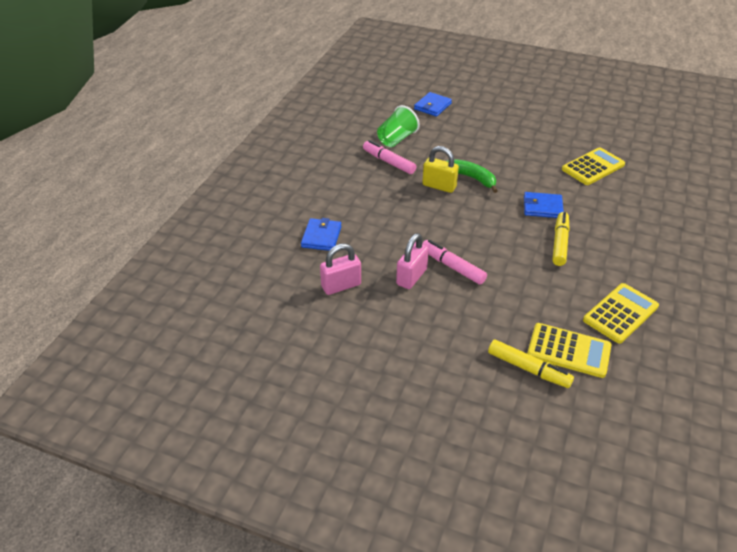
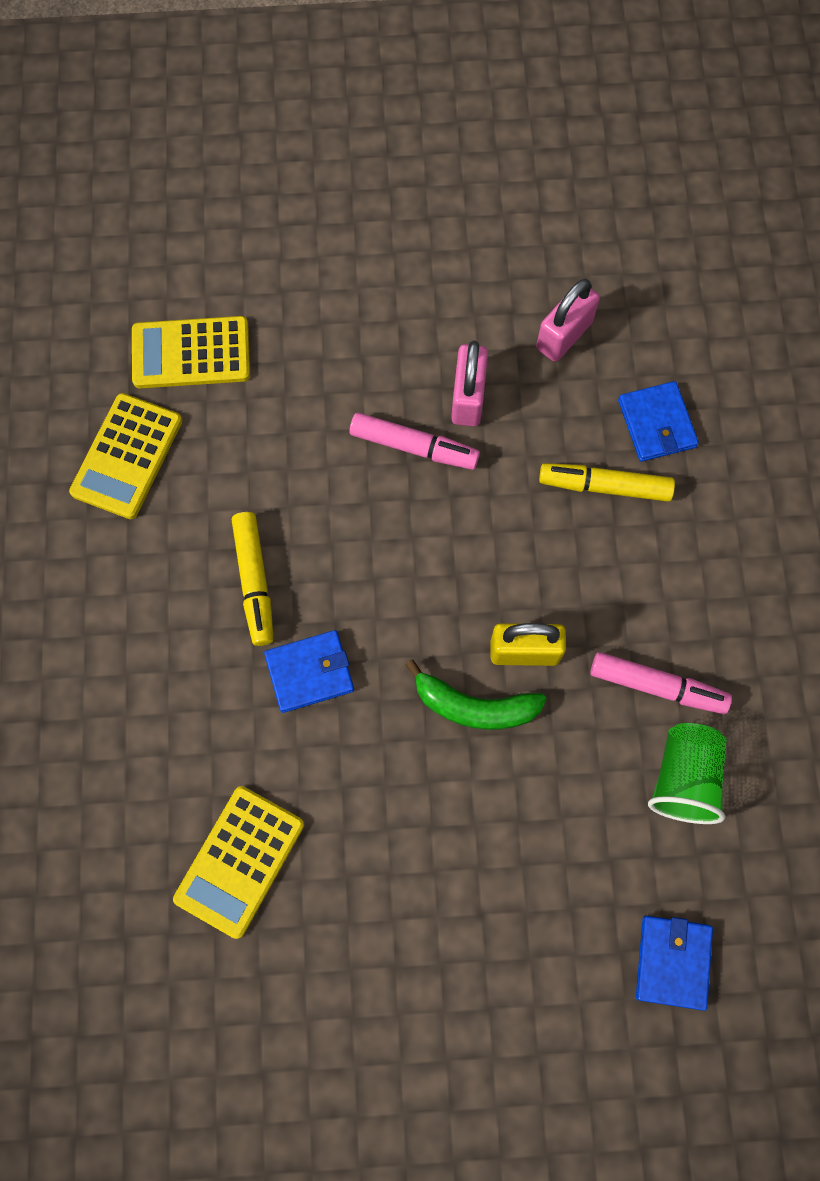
camera: 155 degrees right, 30 degrees up
yellow marker [488,339,574,388] -> yellow marker moved to [539,463,675,502]

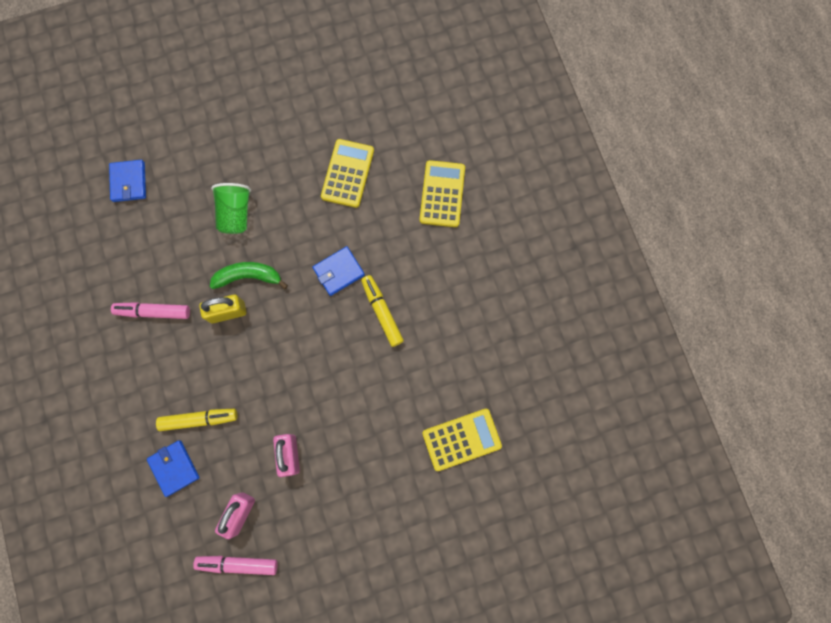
camera: 165 degrees right, 5 degrees up
yellow calculator [69,393,182,519] -> yellow calculator moved to [420,160,465,227]
pink marker [349,413,480,470] -> pink marker moved to [193,556,278,575]
green cup [648,723,727,824] -> green cup moved to [211,183,251,234]

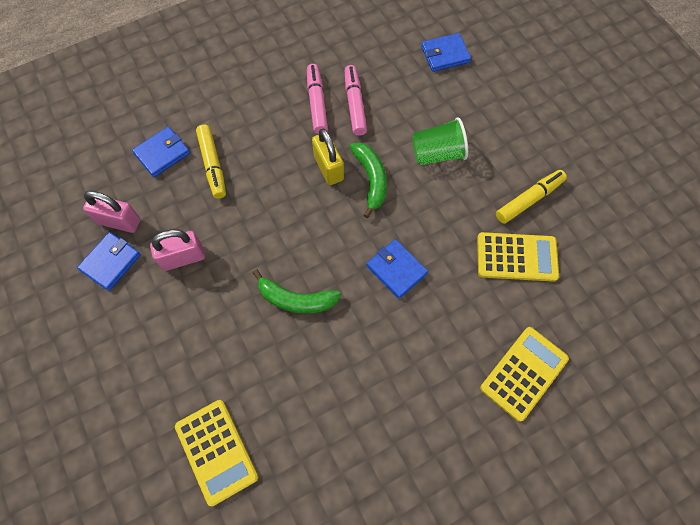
camera: 80 degrees right, 10 degrees down
pink marker [193,556,278,575] -> pink marker moved to [345,65,367,136]
yellow marker [361,275,404,347] -> yellow marker moved to [496,170,567,224]
yellow calculator [420,160,465,227] -> yellow calculator turned 45 degrees counterclockwise [480,327,569,422]
none -> blue wallet [77,232,141,291]
none -> green banana [253,269,341,314]

